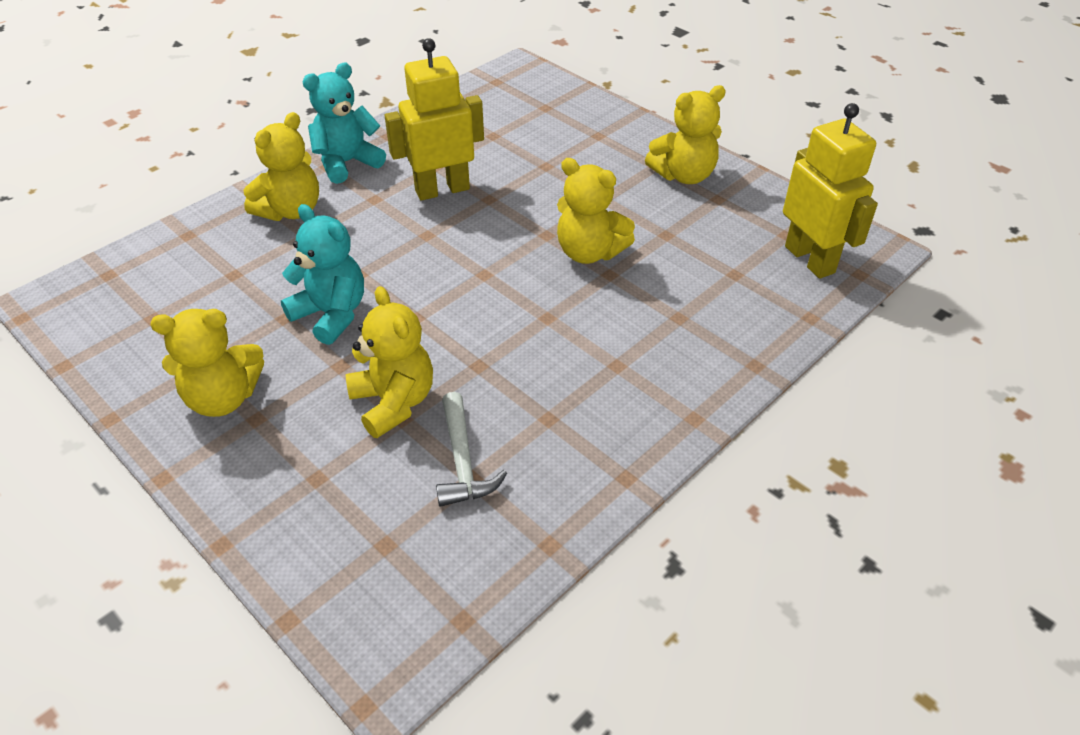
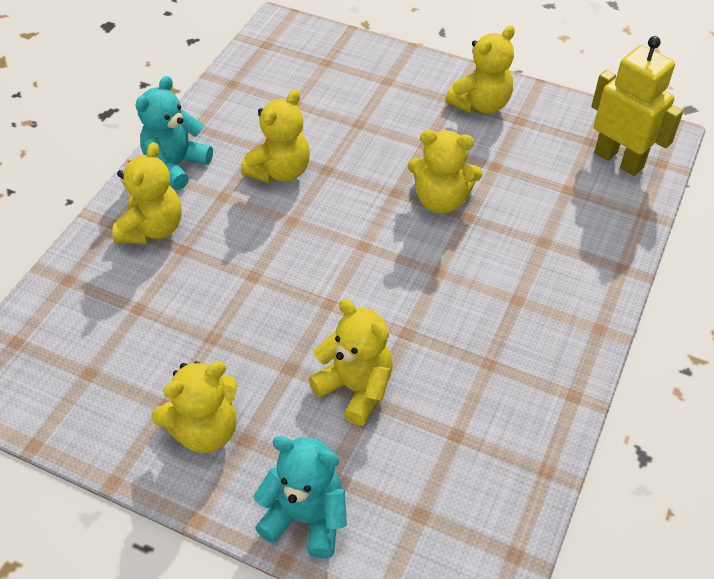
camera: 20 degrees left, 5 degrees up
turquoise teddy bear [281,204,364,345] -> turquoise teddy bear moved to [253,436,347,559]
yellow robot [385,38,484,201] -> yellow teddy bear [241,90,310,183]
white hammer [436,392,507,507] -> none

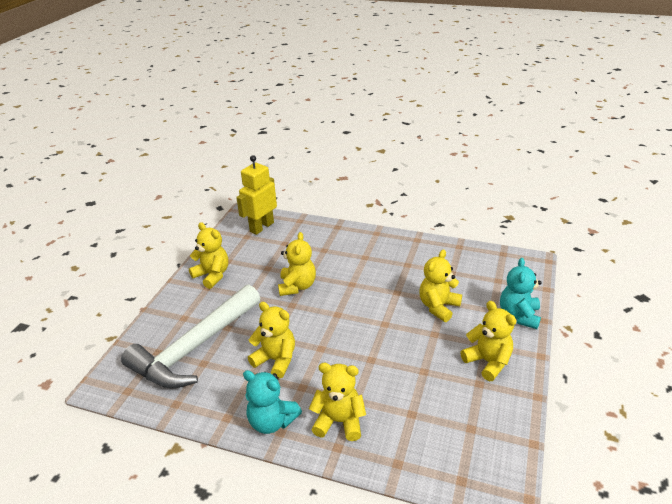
camera: 95 degrees left, 15 degrees down
none -> white hammer [121,284,260,389]

